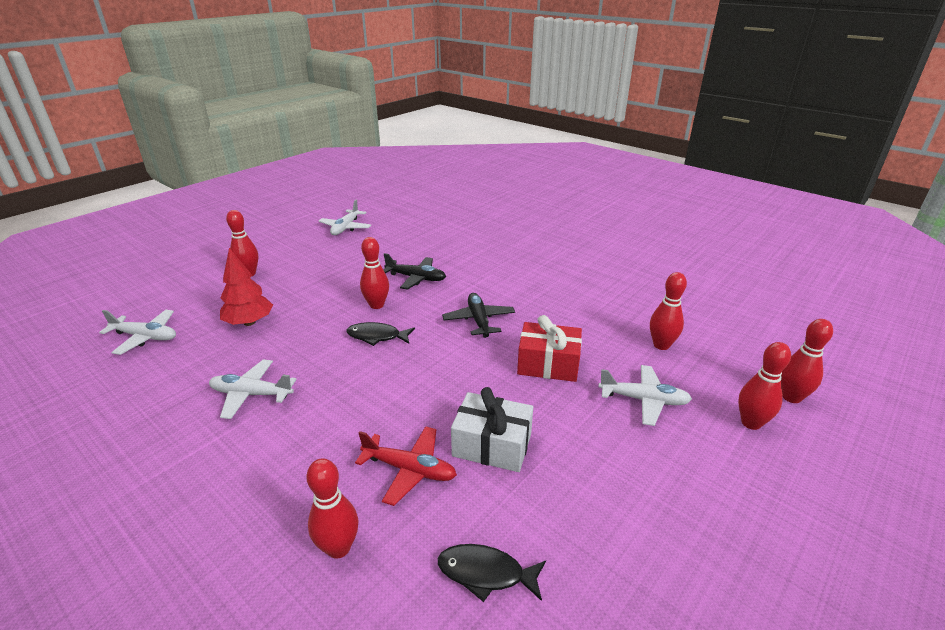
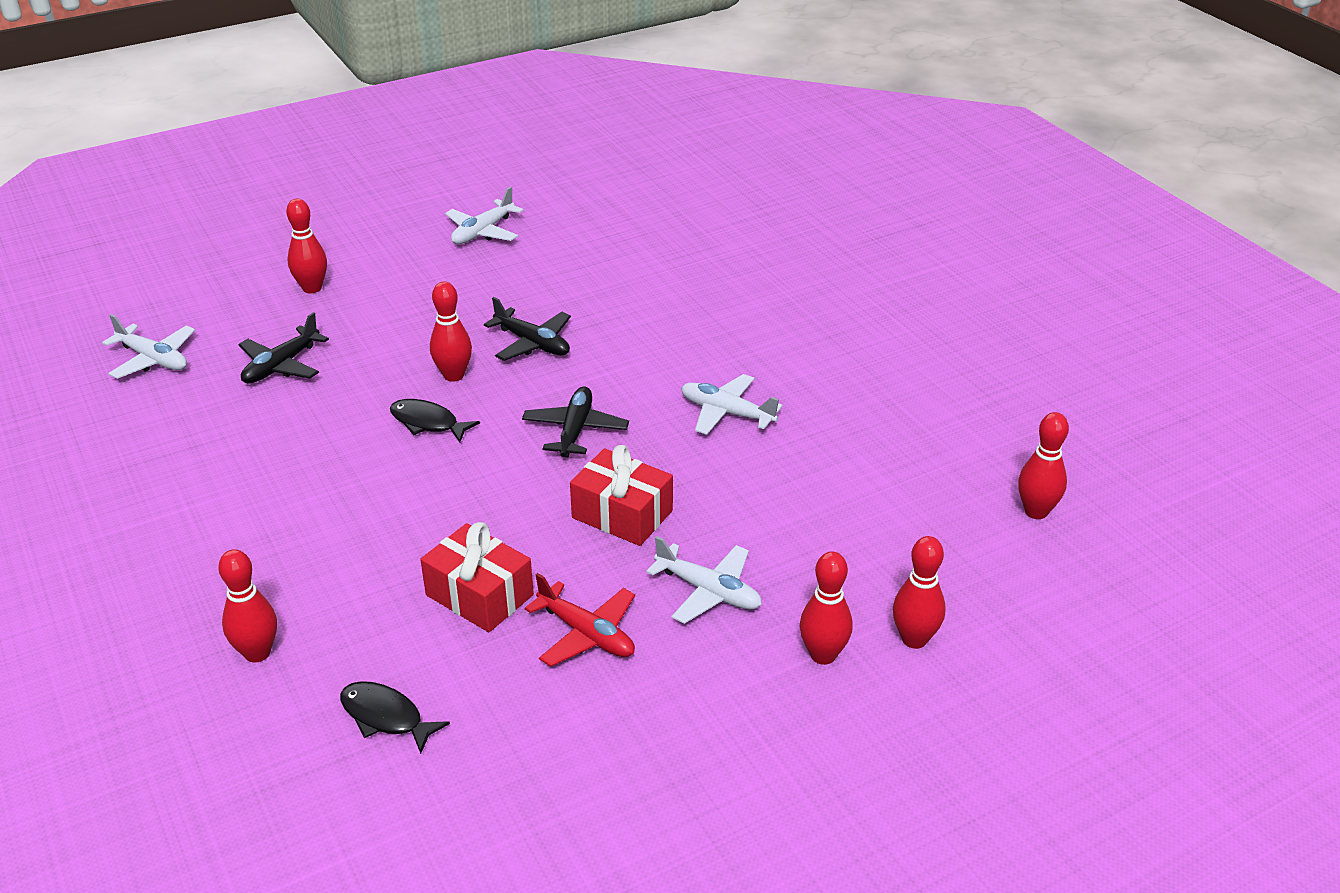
camera: 20 degrees right, 5 degrees up
white plane [209,359,297,419] -> white plane moved to [681,374,783,435]
red tree [220,248,273,326] -> black plane [239,312,329,383]
red plane [355,426,457,506] -> red plane moved to [525,573,635,667]
white gift [451,387,533,472] -> red gift [420,522,534,632]
red bowling pin [650,272,687,350] -> red bowling pin moved to [1018,412,1069,519]

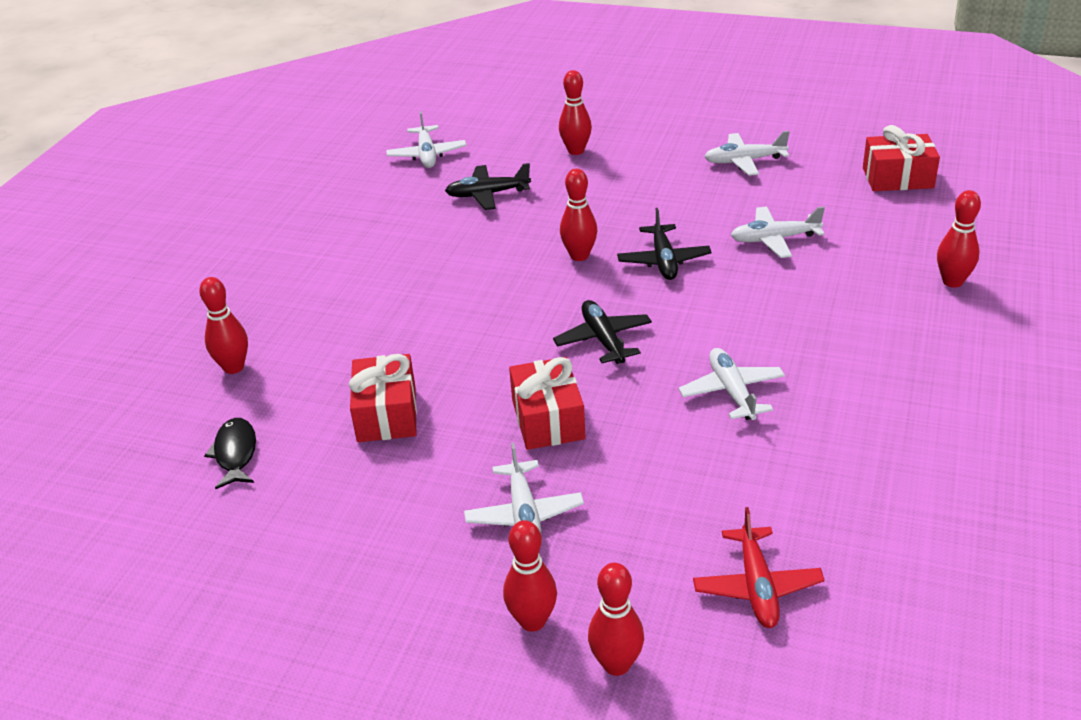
camera: 50 degrees right, 0 degrees up
black fish [390,399,480,443] -> none
black plane [522,386,629,457] -> black plane turned 75 degrees counterclockwise [553,300,652,364]
red plane [525,573,635,667] -> red plane moved to [693,507,825,628]
red bowling pin [1018,412,1069,519] -> red bowling pin moved to [937,190,981,288]
none -> white plane [731,206,825,258]
none -> red gift [863,125,940,191]

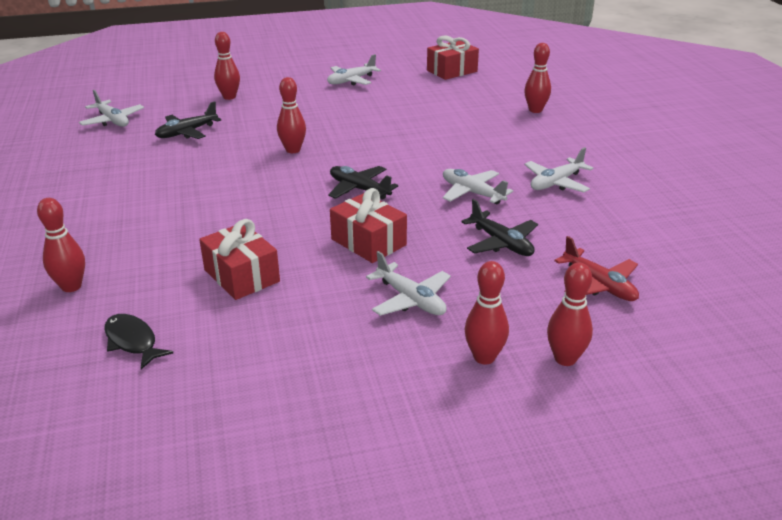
camera: 35 degrees left, 5 degrees down
black plane [617,208,711,280] -> black plane moved to [461,199,538,256]
white plane [731,206,825,258] -> white plane moved to [524,147,593,192]

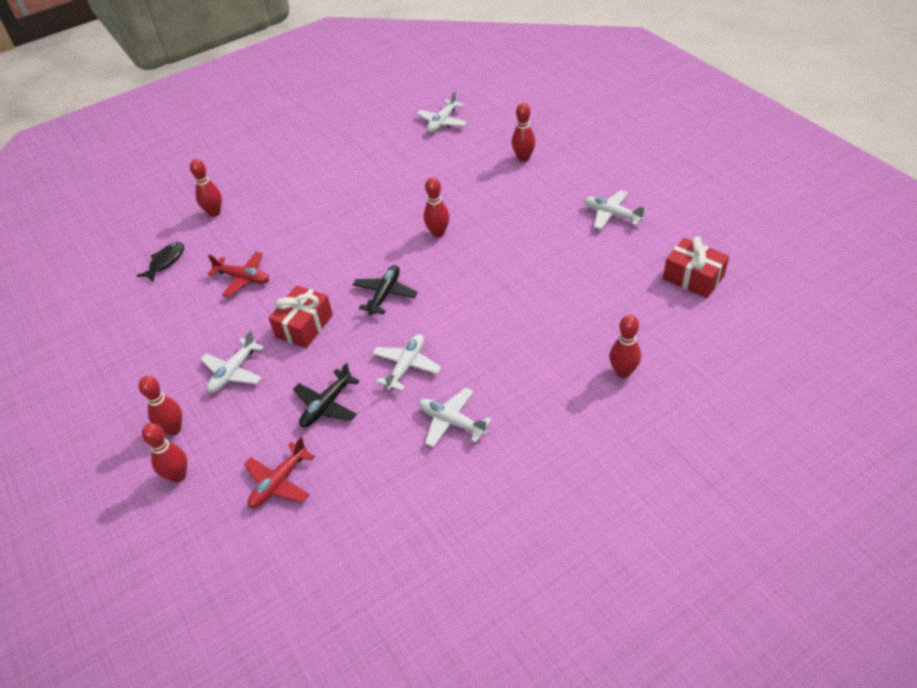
camera: 75 degrees right, 15 degrees up
black plane [155,101,221,139] -> none
red gift [199,219,280,300] -> red plane [208,252,269,297]

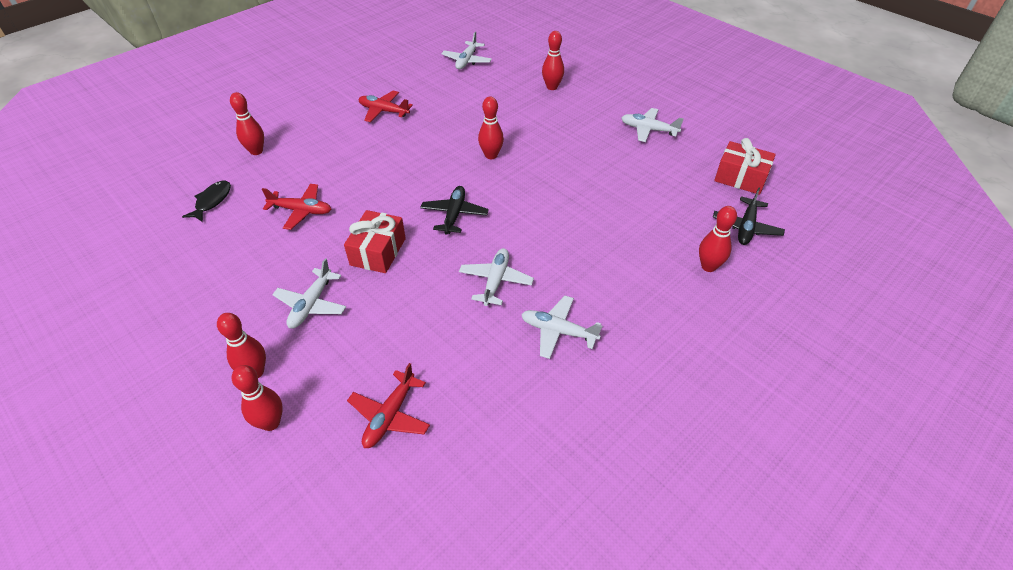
camera: 15 degrees left, 0 degrees up
black plane [293,362,359,427] -> black plane moved to [713,187,785,245]
none -> red plane [358,91,413,122]

